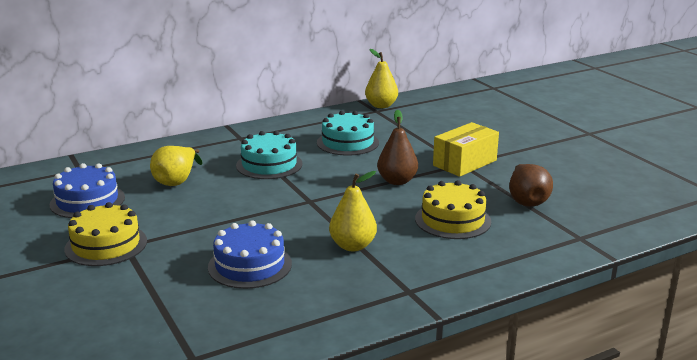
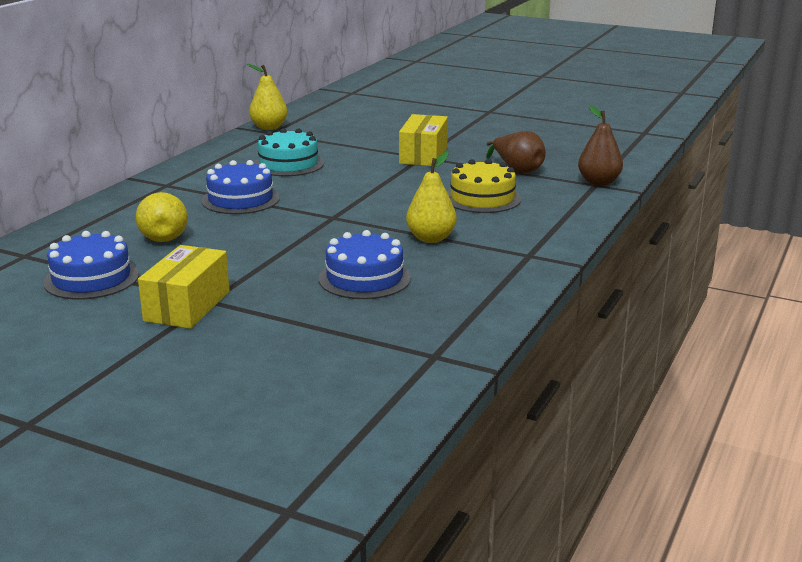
camera: 35 degrees left, 0 degrees up
yellow cake [64,202,147,266] -> yellow box [138,245,229,329]
turquoise cake [236,131,302,179] -> blue cake [201,160,280,214]
brown pear [377,110,418,185] -> brown pear moved to [578,105,623,186]

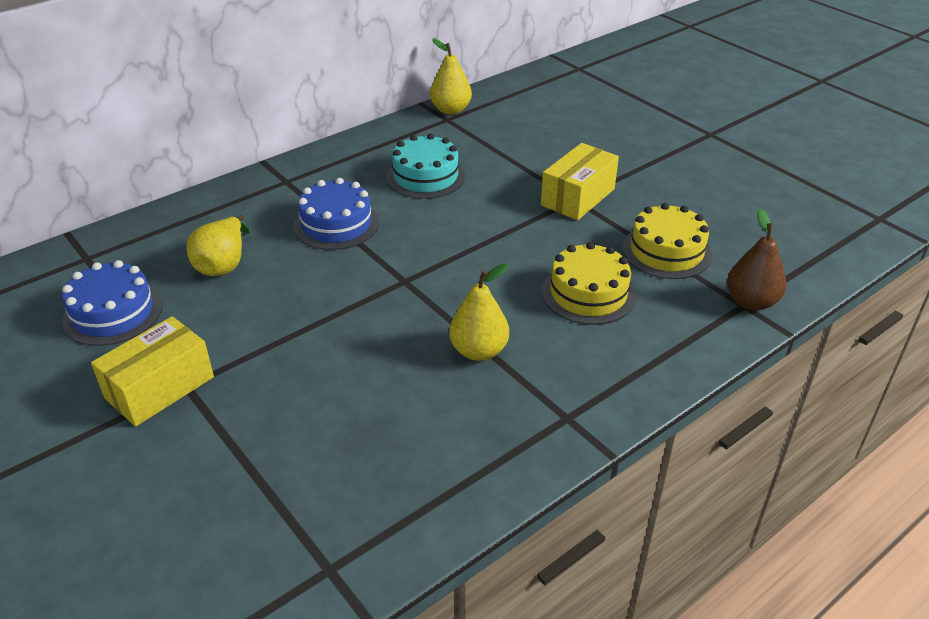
camera: 25 degrees right, 15 degrees up
blue cake [319,230,411,299] -> none
brown pear [487,131,546,174] -> yellow cake [622,203,712,279]

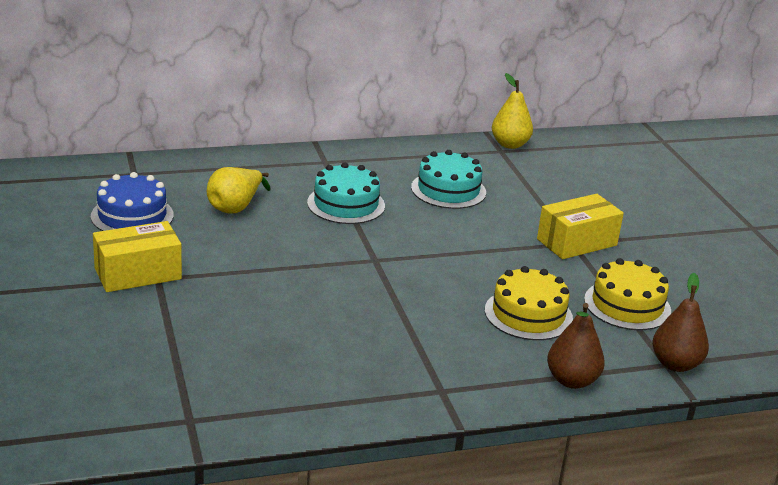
camera: 20 degrees right, 10 degrees down
blue cake [294,178,379,250] -> turquoise cake [307,162,385,224]
yellow pear [449,264,509,361] -> none
none -> brown pear [547,303,605,389]

